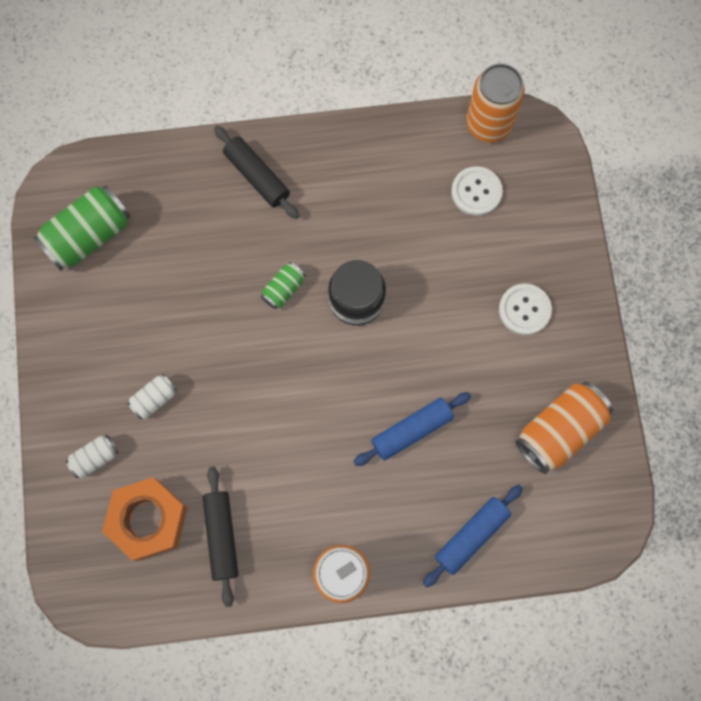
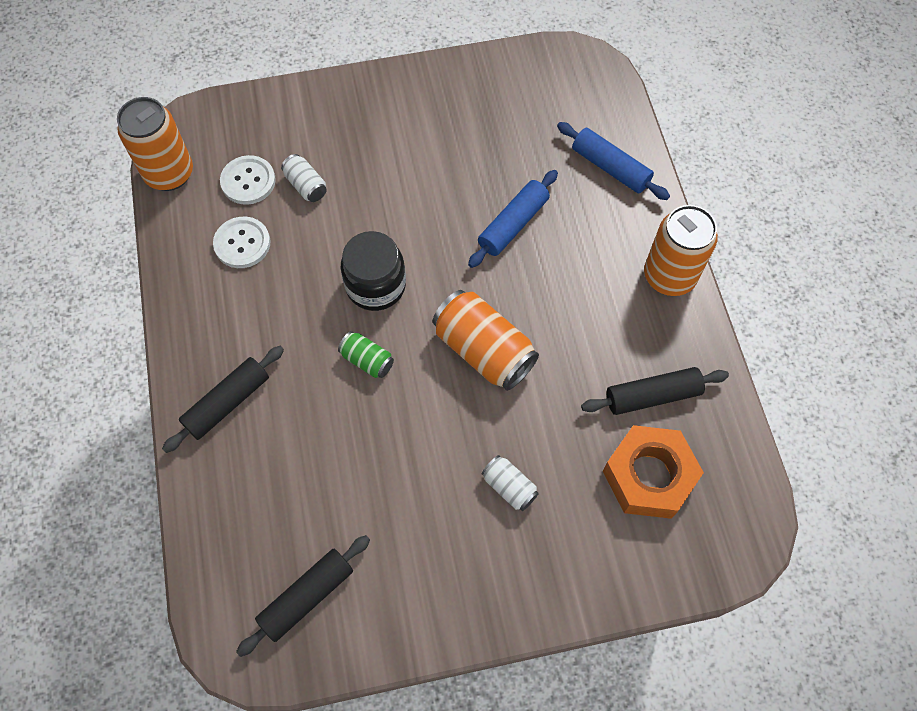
camera: 95 degrees left, 10 degrees down
green can [33,185,131,271] -> black rolling pin [236,535,370,657]
white can [66,434,119,478] -> white can moved to [281,154,327,202]
blue rolling pin [353,392,471,466] -> blue rolling pin turned 75 degrees clockwise [468,170,558,268]
white button [499,284,552,335] -> white button moved to [213,217,271,268]
orange can [515,382,613,474] -> orange can moved to [433,290,539,391]

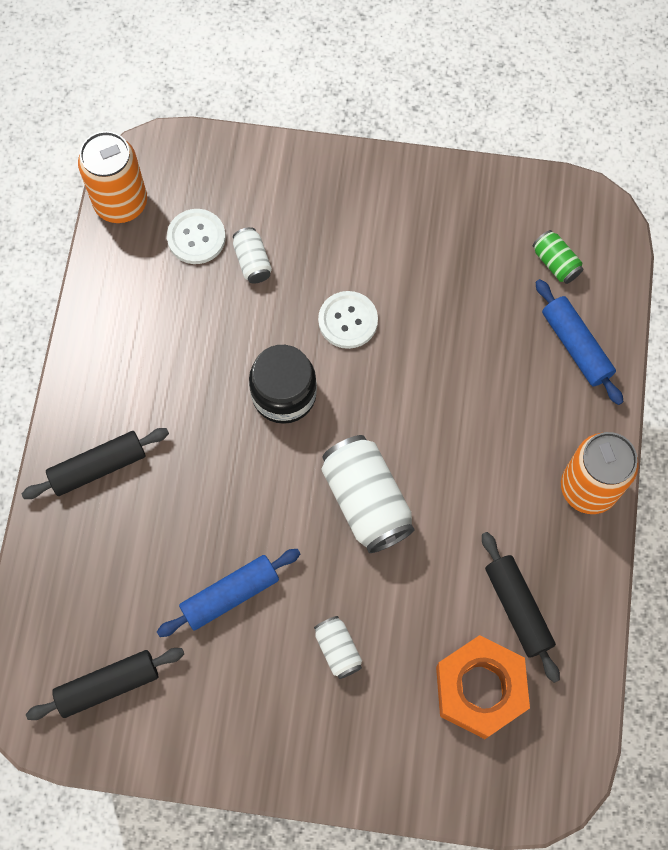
camera: 20 degrees right, 5 degrees up
white button [213,217,271,268] -> white button moved to [318,291,378,349]
green can [338,331,394,378] -> green can moved to [533,230,583,284]
orange can [433,290,539,391] -> white can [322,435,415,553]
blue rolling pin [468,170,558,268] -> blue rolling pin moved to [157,549,300,637]
black rolling pin [581,367,729,415] -> black rolling pin turned 60 degrees clockwise [482,532,560,683]

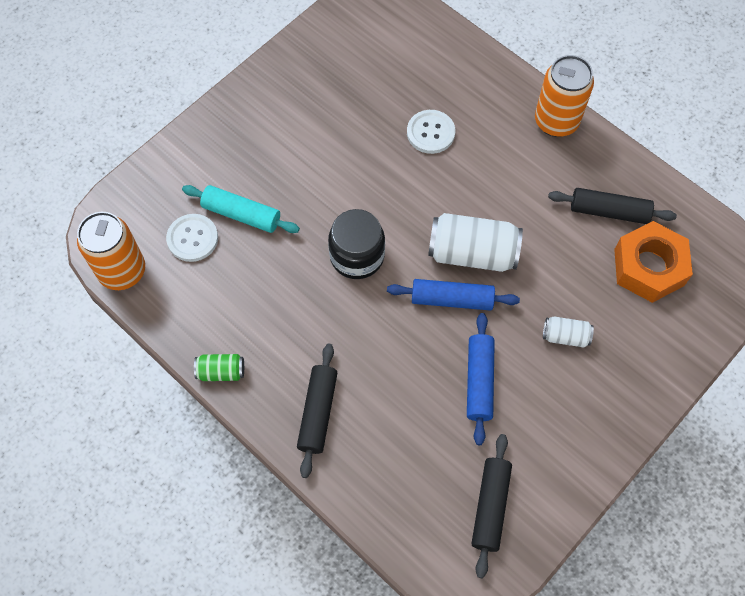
camera: 55 degrees left, 5 degrees down
white can [233,227,272,284] -> turquoise rolling pin [182,185,300,233]
white button [318,291,378,349] -> white button moved to [407,110,455,154]
green can [533,230,583,284] -> green can moved to [194,354,244,381]
blue rolling pin [535,279,624,405] -> blue rolling pin moved to [387,279,520,311]

